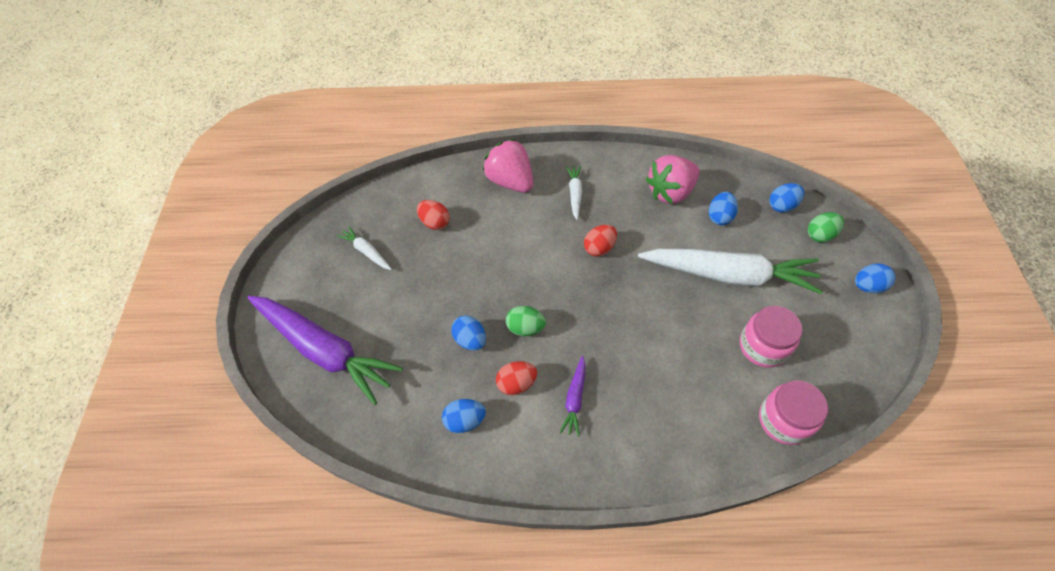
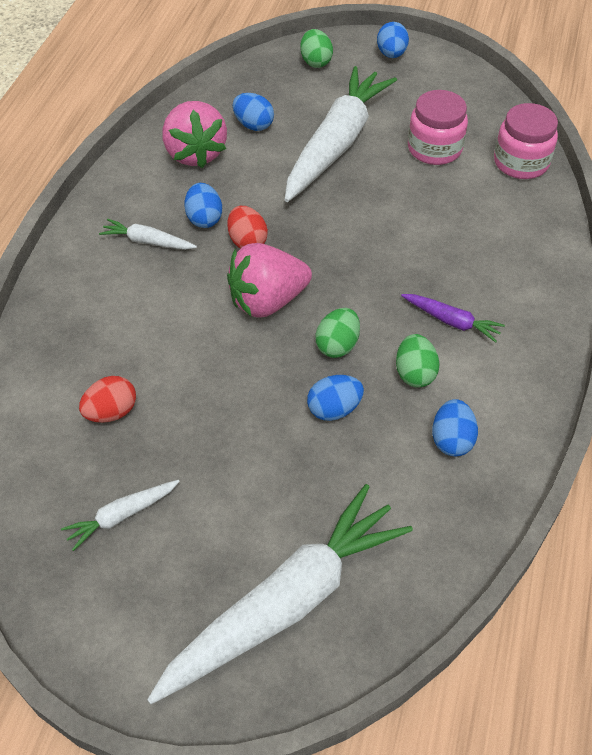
camera: 75 degrees left, 5 degrees down
purple carrot [247,296,403,405] -> white carrot [147,484,413,704]
pink strawberry [483,139,533,193] -> pink strawberry moved to [227,243,312,317]
red egg [496,361,537,395] -> green egg [396,334,440,387]
blue egg [769,183,804,213] -> blue egg moved to [184,183,222,228]

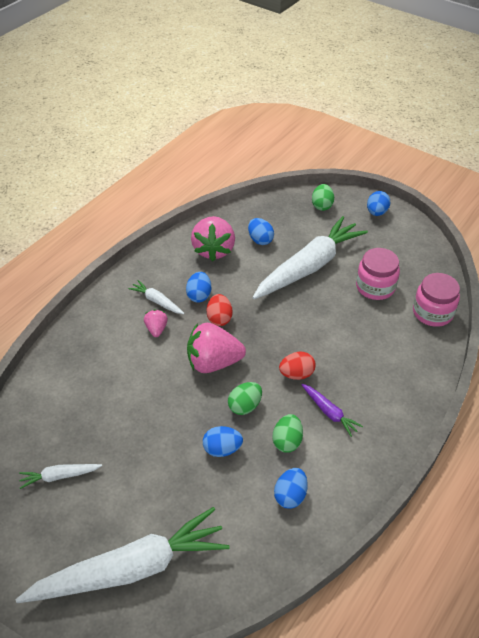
camera: 20 degrees right, 5 degrees down
red egg [79,376,136,423] -> red egg moved to [279,352,316,380]
none -> pink strawberry [144,309,168,337]

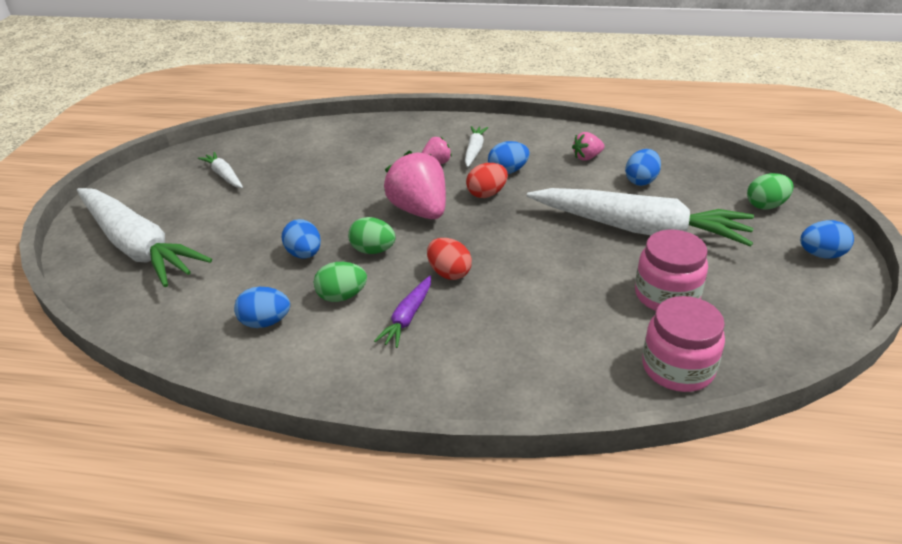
camera: 65 degrees right, 10 degrees down
pink strawberry [191,216,235,261] -> pink strawberry [572,132,605,161], size x0.50

